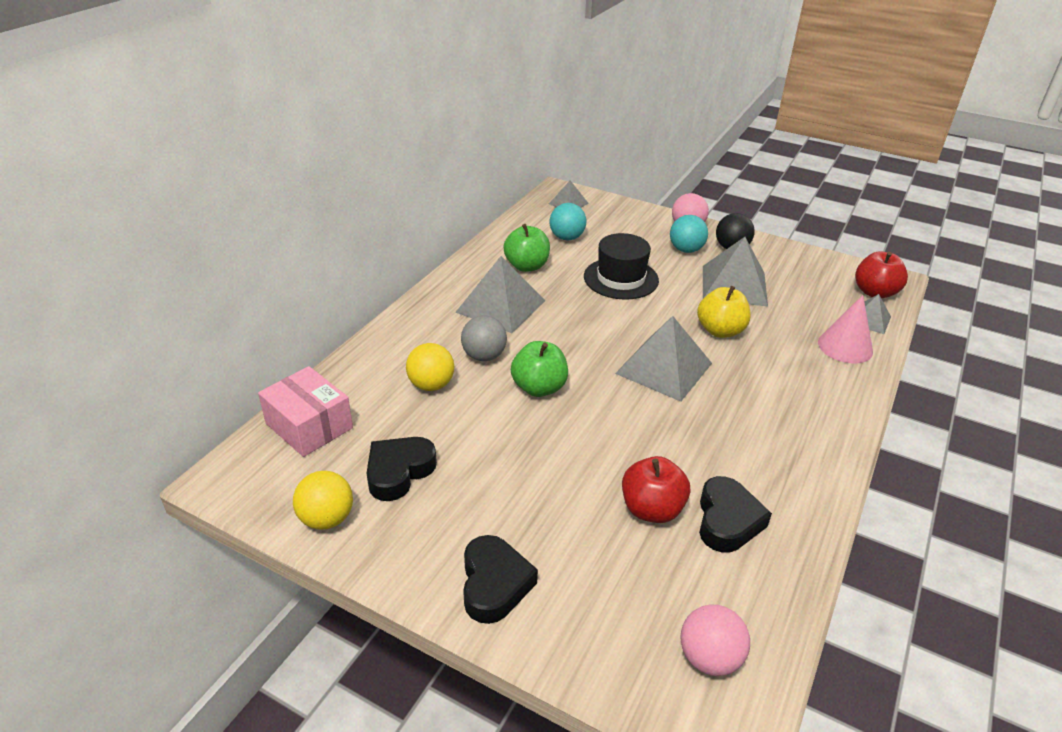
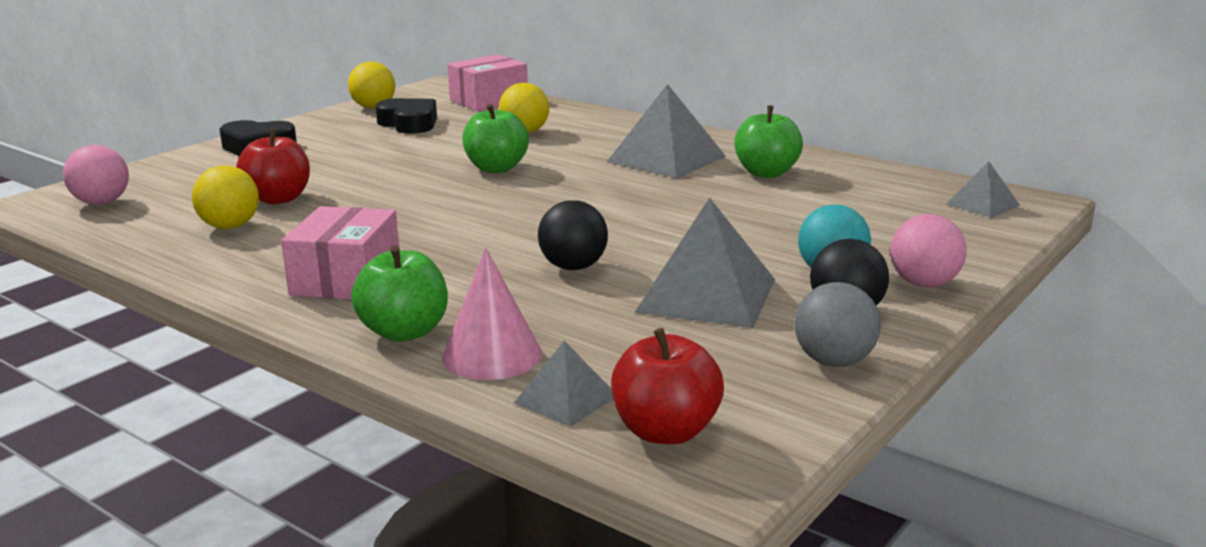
camera: 100 degrees right, 15 degrees down
grey ball [461,315,507,361] -> grey ball moved to [794,282,881,367]
turquoise ball [550,203,586,240] -> none
black hat [584,233,659,300] -> none
grey pyramid [615,316,712,402] -> none
yellow apple [697,286,751,338] -> black ball [538,200,608,270]
black heart [699,476,772,552] -> yellow ball [192,165,259,229]
none -> pink box [281,206,400,300]
none -> green apple [351,245,448,342]

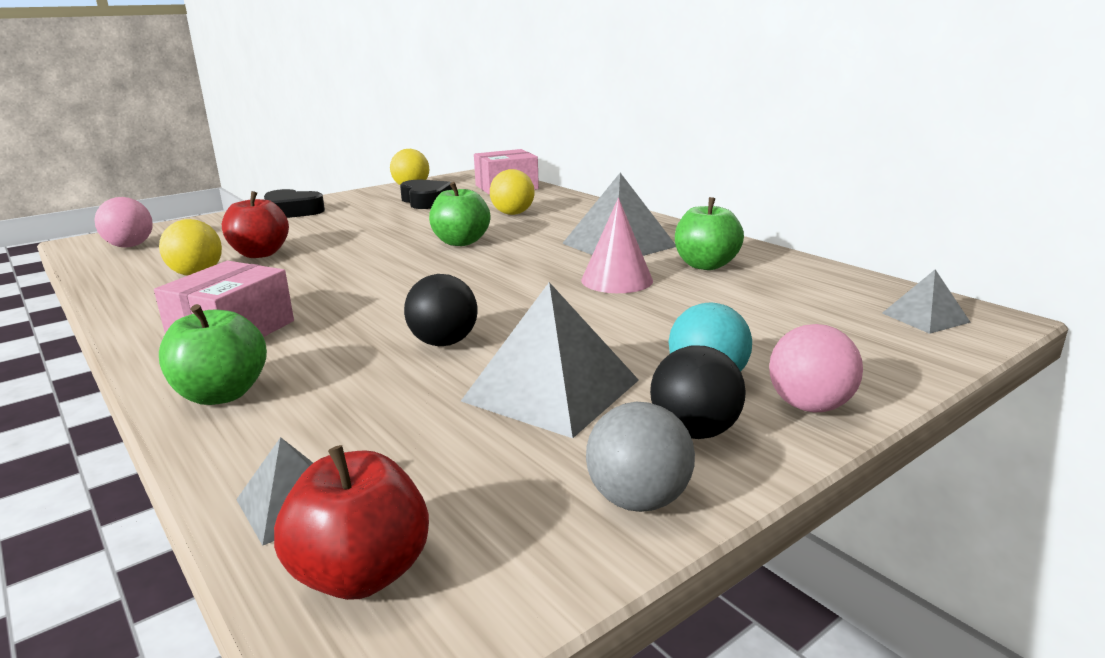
camera: 15 degrees right, 0 degrees up
pink cone [442,248,542,380] -> pink cone moved to [581,198,653,293]

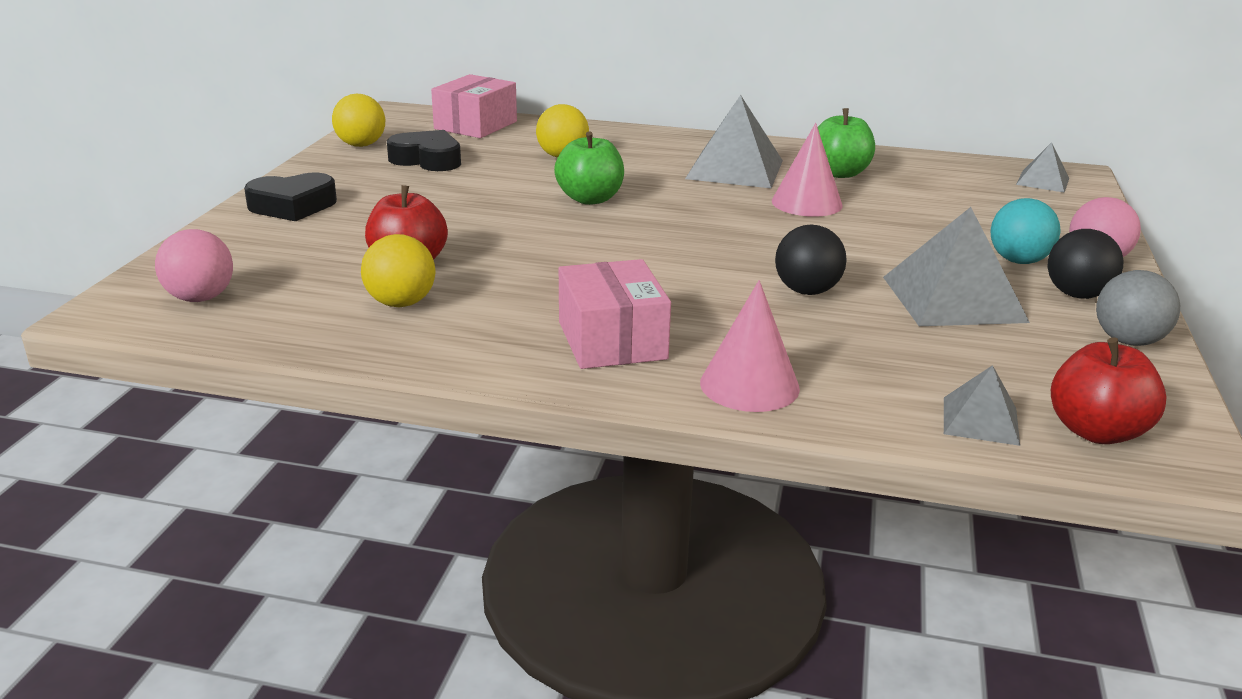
camera: 40 degrees left, 5 degrees up
green apple [159,304,267,405] -> pink cone [700,280,800,412]

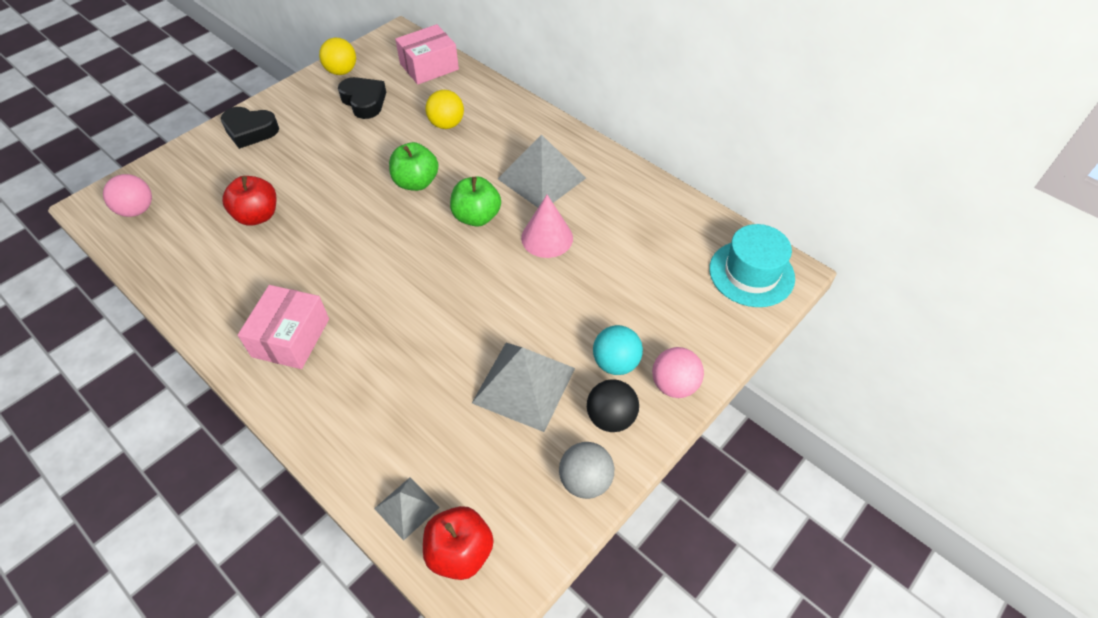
camera: 30 degrees right, 25 degrees up
yellow ball [361,234,435,307] -> none
pink cone [700,280,800,412] -> none
black ball [775,225,847,295] -> none
green apple [818,108,875,178] -> green apple moved to [450,176,501,227]
grey pyramid [1016,142,1069,193] -> turquoise hat [709,224,795,307]

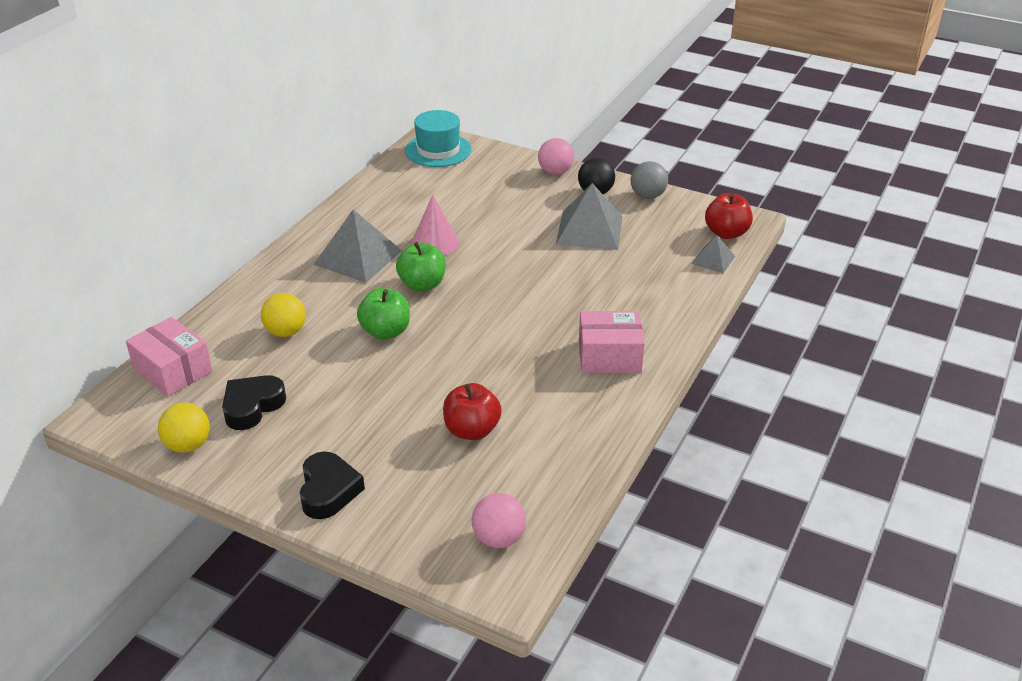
camera: 105 degrees left, 15 degrees down
turquoise ball [593,325,643,375] -> none

